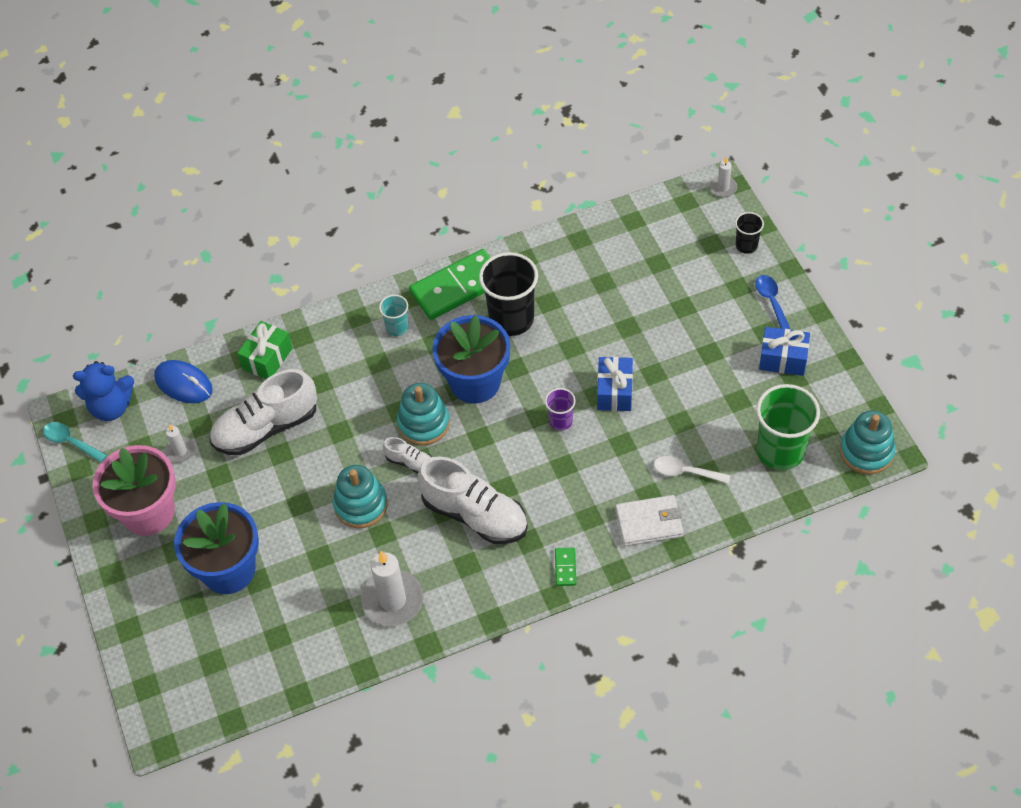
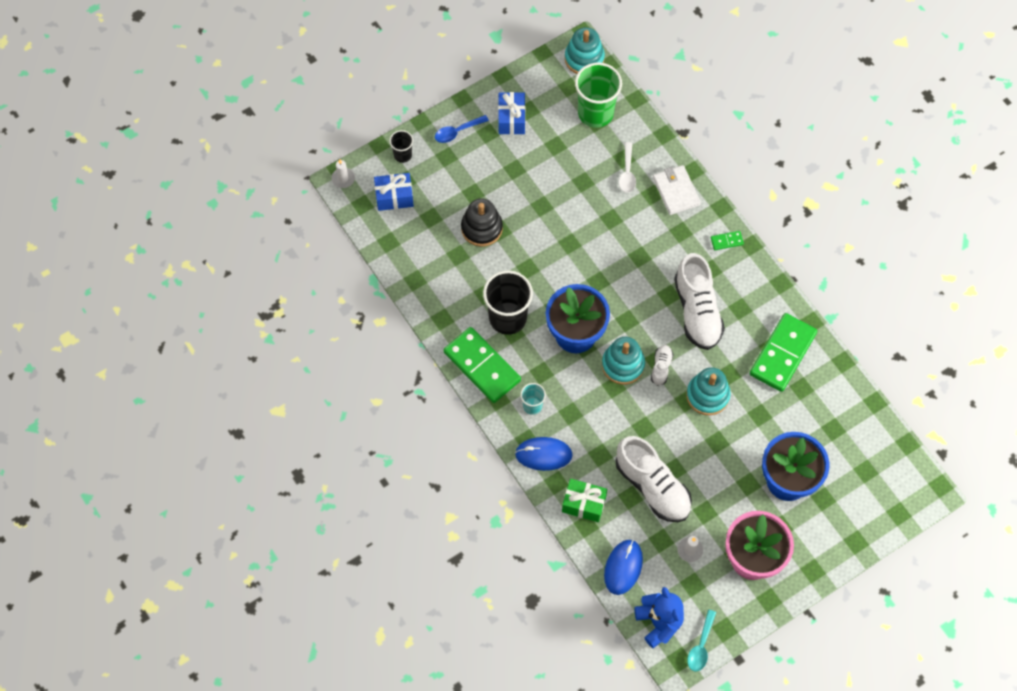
camera: 105 degrees left, 10 degrees up
white candle [361,551,423,626] -> green domino [750,313,817,392]
white shoe [418,456,528,544] -> white shoe turned 150 degrees clockwise [674,253,725,350]
purple cup [545,388,576,431] -> none
blue gift [597,357,633,411] -> blue gift moved to [374,173,414,211]
none -> black stacking toy [461,198,503,247]
none -> blue mouse [515,437,573,471]

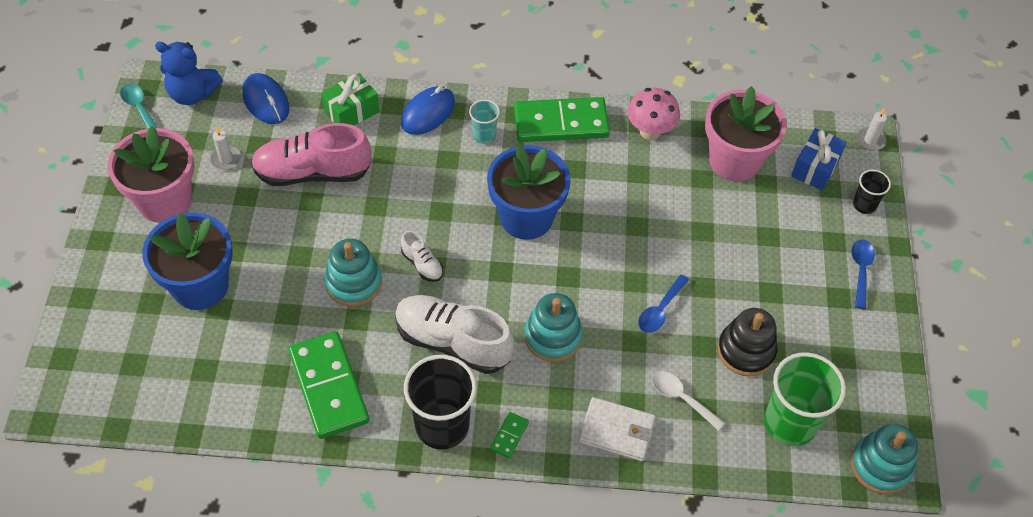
camera: 125 degrees right, 10 degrees down
black stacking toy [461,198,503,247] -> black stacking toy moved to [718,308,777,376]
black cup [483,270,533,335] -> black cup moved to [404,355,477,449]
blue gift [498,92,525,135] -> none
turquoise stacking toy [602,337,645,385] -> turquoise stacking toy moved to [524,293,583,362]
white shoe [616,436,692,522] -> pink shoe [251,123,371,186]
none -> pink mushroom [627,88,680,140]
none -> blue spoon [638,275,689,333]
none -> pink flower pot [705,86,787,181]

